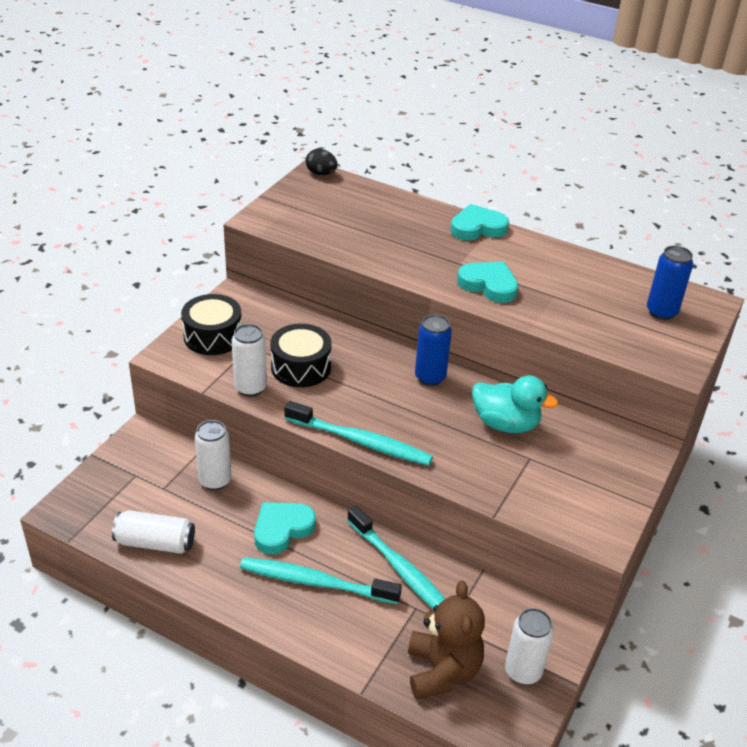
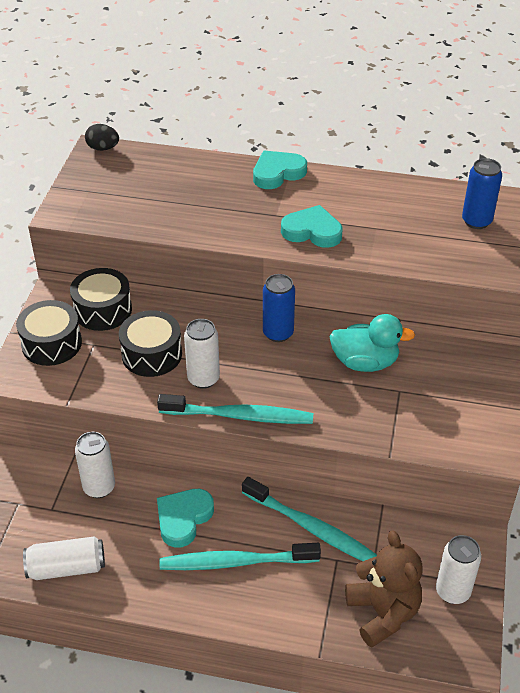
camera: 15 degrees left, 5 degrees up
white can [232,324,267,397] -> white can moved to [184,319,220,389]
none -> black drum [70,268,132,331]

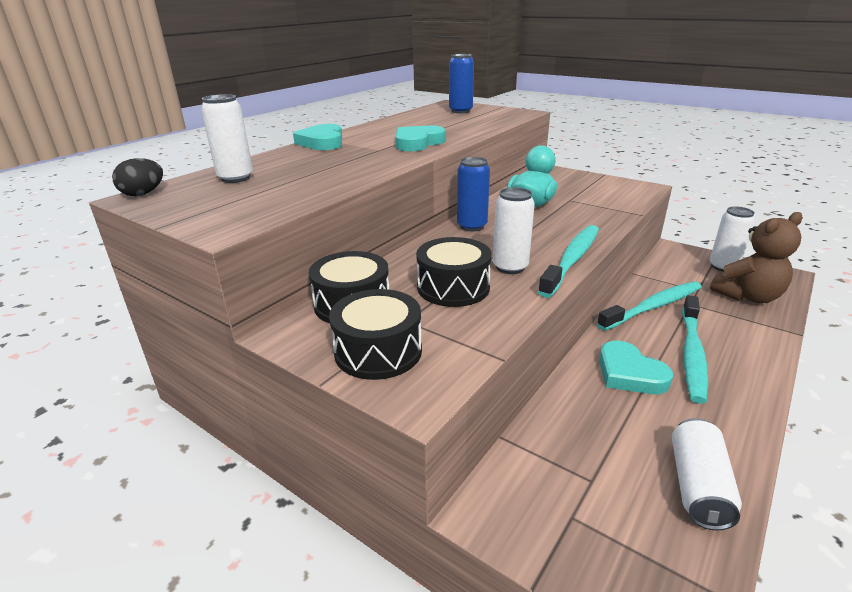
camera: 65 degrees left, 15 degrees down
white can [75,432,115,498] -> white can moved to [201,94,253,183]
brown teddy bear [345,531,423,648] -> brown teddy bear turned 150 degrees clockwise [710,212,803,303]

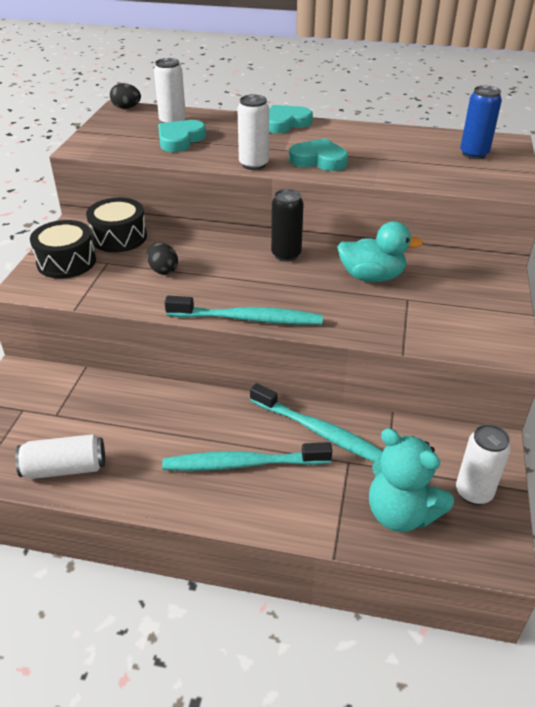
camera: 65 degrees right, 10 degrees up
black drum [416,237,492,307] -> black egg [147,242,178,275]
blue can [457,157,490,231] -> black can [271,189,303,261]
white can [493,187,535,274] -> white can moved to [237,95,269,170]
turquoise heart [599,341,673,394] -> turquoise heart moved to [158,120,206,152]
brown teddy bear [710,212,803,303] -> turquoise teddy bear [369,428,454,532]

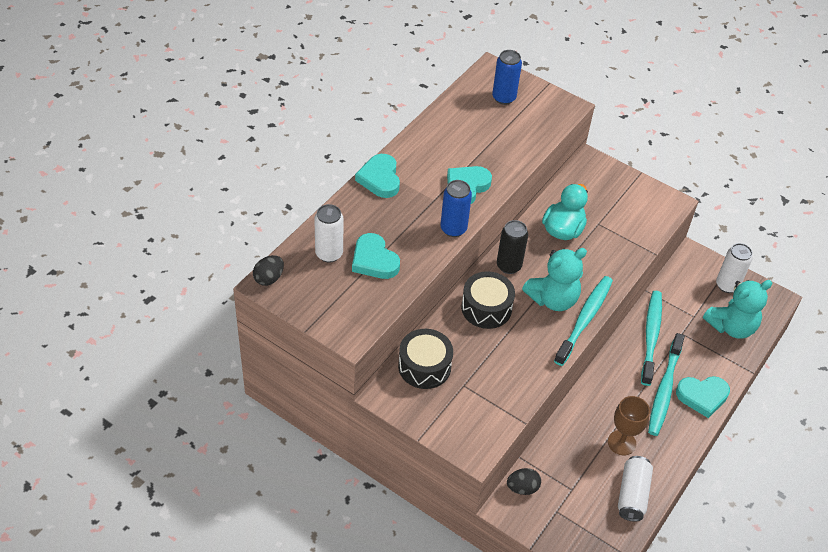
camera: 70 degrees left, 10 degrees up
black drum [30,220,96,279] -> black drum moved to [461,271,515,329]
black egg [147,242,178,275] -> black egg moved to [507,468,541,495]
white can [237,95,269,170] -> blue can [440,180,472,237]
turquoise toothbrush [250,383,383,462] -> turquoise toothbrush turned 45 degrees counterclockwise [641,291,662,386]
none -> turquoise teddy bear [522,248,587,311]
none -> brown goblet [608,396,650,455]
none -> turquoise heart [676,376,730,418]

